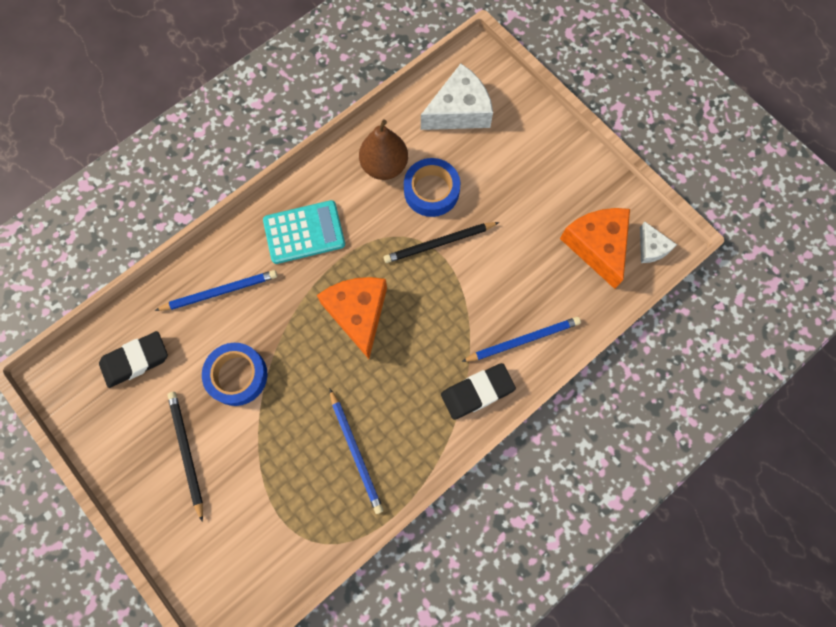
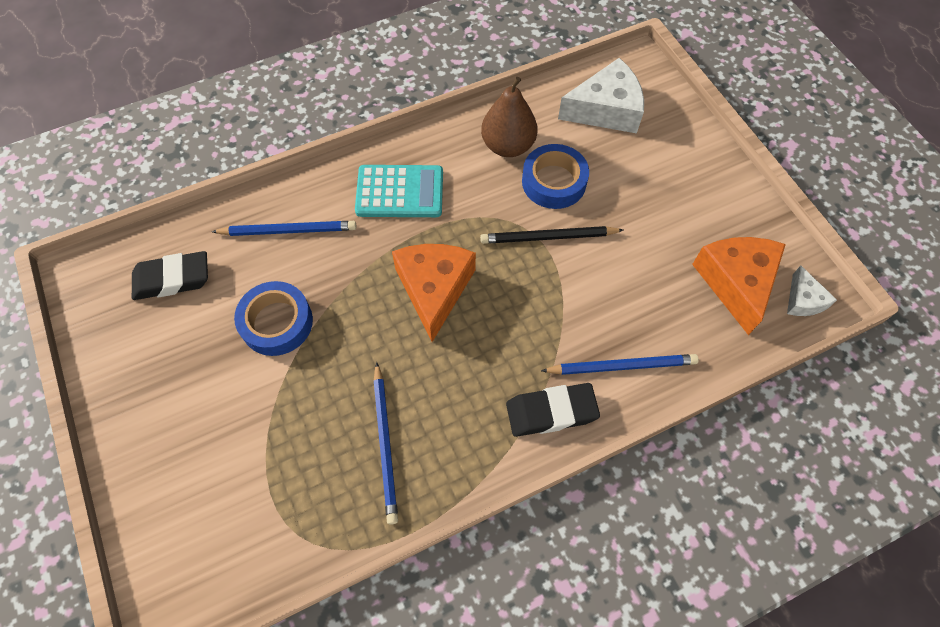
camera: 15 degrees right, 10 degrees down
black pencil [167,392,203,522] -> none

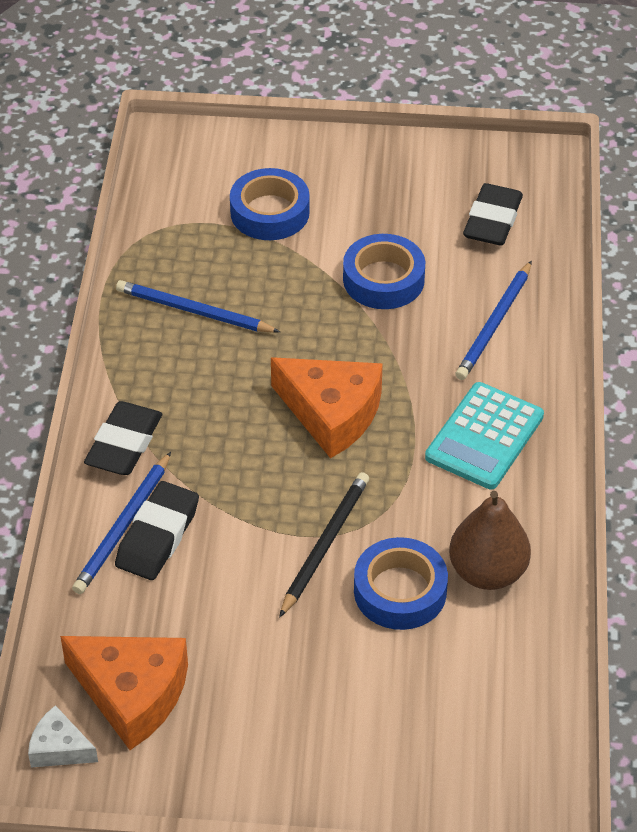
camera: 120 degrees right, 15 degrees down
white cheese [558,58,644,133] -> none
none -> black eraser [115,481,199,580]
none -> blue tape [230,168,310,240]

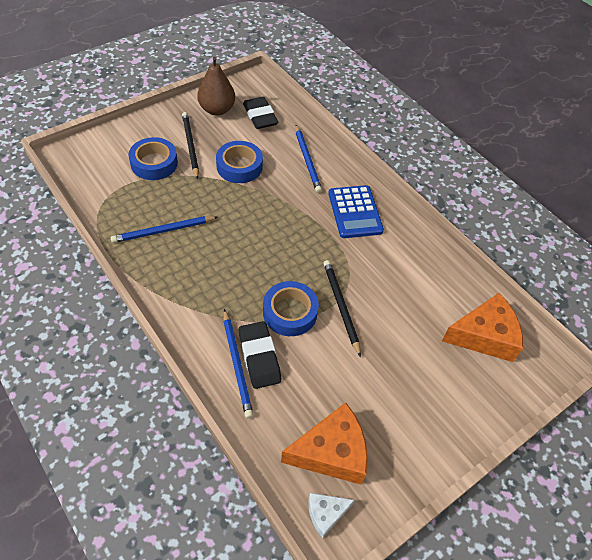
camera: 45 degrees left, 5 degrees up
black eraser [84,401,162,475] -> none
orange cheese [271,357,383,458] -> orange cheese moved to [442,293,523,362]
blue tape [354,537,448,630] -> blue tape moved to [263,281,319,336]
turquoise calculator [425,382,544,489] -> blue calculator [328,185,384,238]
brown pear [449,491,531,590] -> brown pear moved to [197,57,235,116]
none -> black pencil [182,112,199,180]

